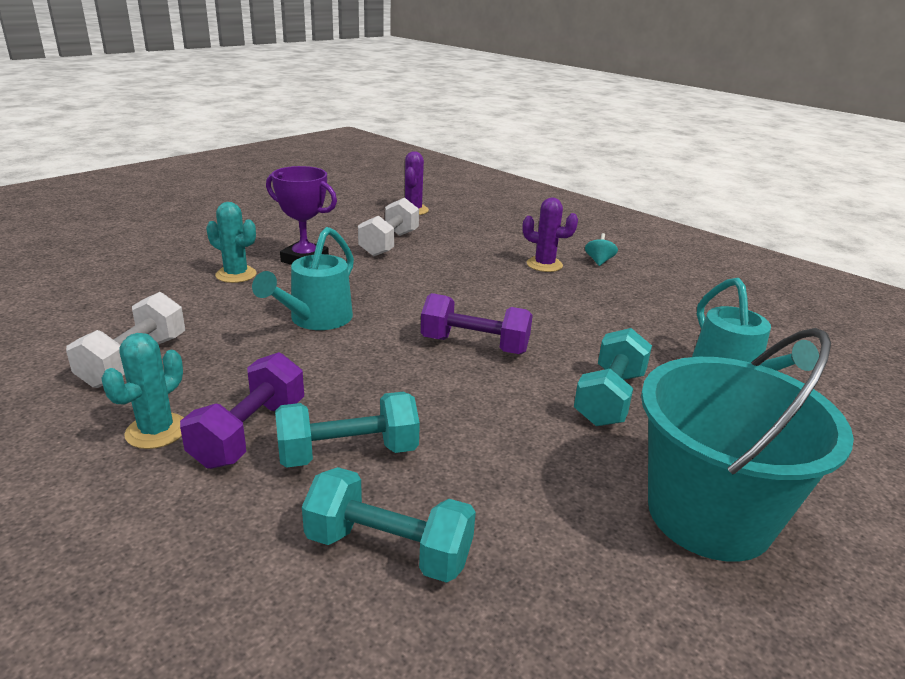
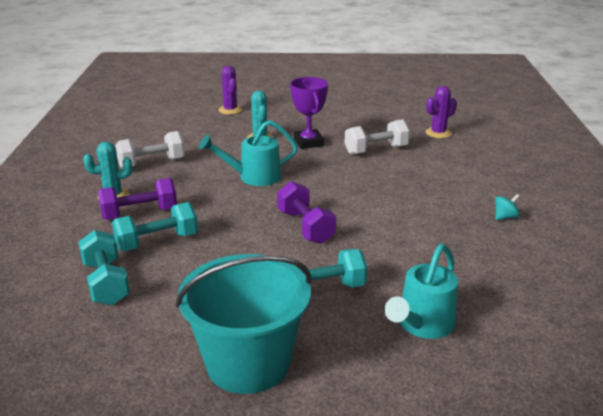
camera: 50 degrees right, 0 degrees up
turquoise dumbbell [275,392,420,468] -> turquoise dumbbell turned 60 degrees counterclockwise [112,202,198,251]
purple cactus [523,198,578,272] -> purple cactus moved to [219,66,242,114]

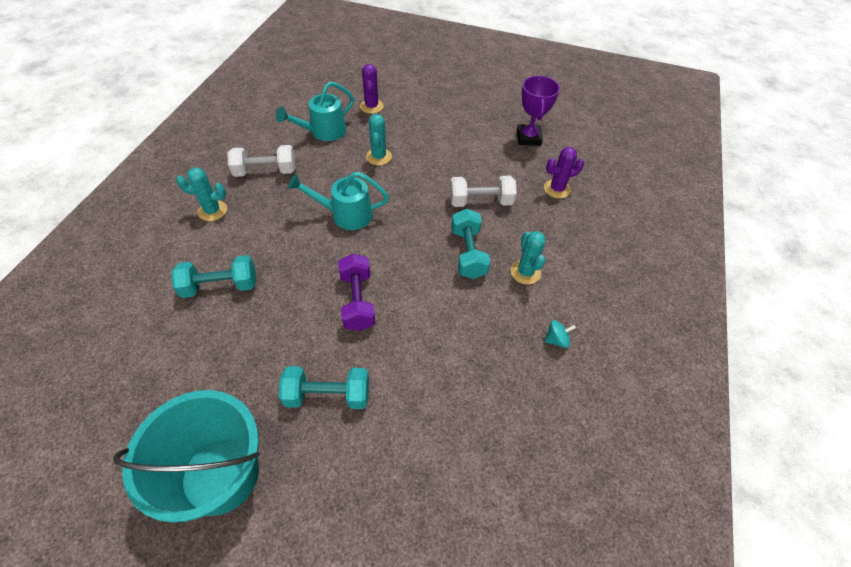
camera: 15 degrees right, 25 degrees up
turquoise dumbbell [79,230,130,306] -> turquoise dumbbell moved to [452,209,490,279]
purple dumbbell [98,178,177,220] -> none
purple trophy [290,77,328,149] -> purple trophy moved to [517,76,560,146]
turquoise watering can [385,244,458,339] -> turquoise watering can moved to [276,82,354,141]
none -> turquoise cactus [510,231,546,285]

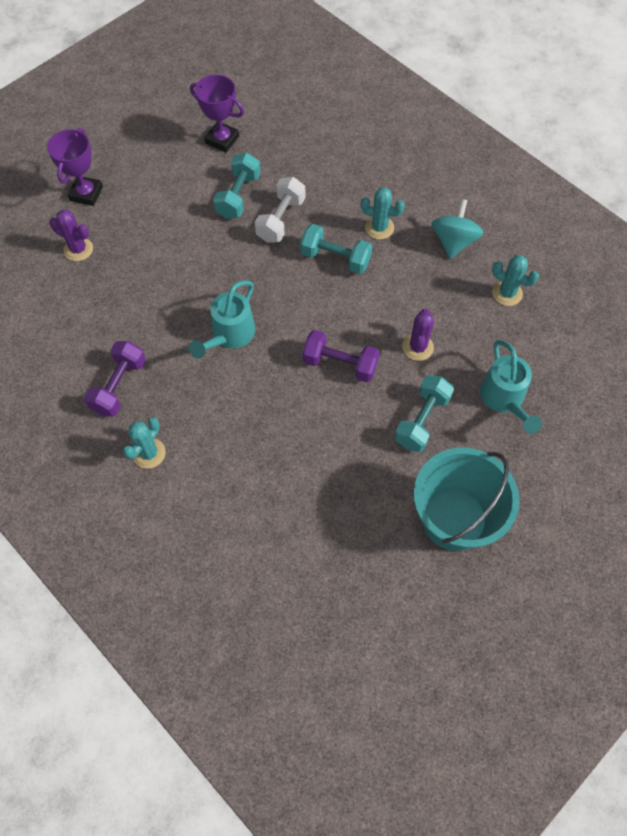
camera: 60 degrees left, 10 degrees up
turquoise dumbbell [171,255,256,298] -> turquoise dumbbell moved to [213,153,261,219]
white dumbbell [227,145,296,177] -> purple dumbbell [84,341,146,417]
turquoise watering can [276,82,354,141] -> turquoise watering can moved to [480,340,542,434]
turquoise cactus [366,114,392,165] -> turquoise cactus moved to [492,255,539,306]
purple cactus [544,147,584,199] -> purple cactus moved to [402,308,434,361]
turquoise spinning top [544,320,576,348] -> turquoise spinning top [432,199,483,259], size x1.93
none -> purple trophy [47,128,103,206]

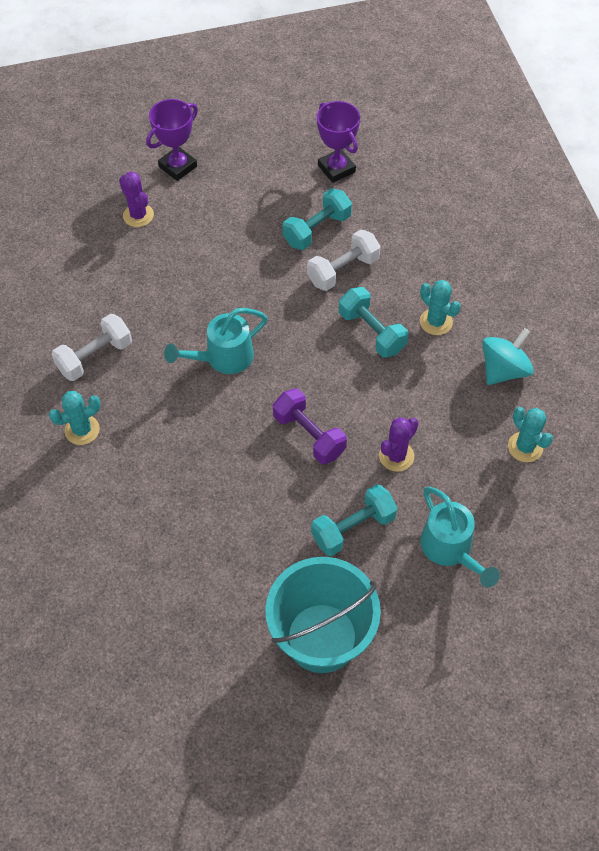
camera: 30 degrees right, 5 degrees down
purple dumbbell [84,341,146,417] -> white dumbbell [51,314,132,381]
turquoise watering can [480,340,542,434] -> turquoise watering can turned 45 degrees counterclockwise [420,487,500,588]

